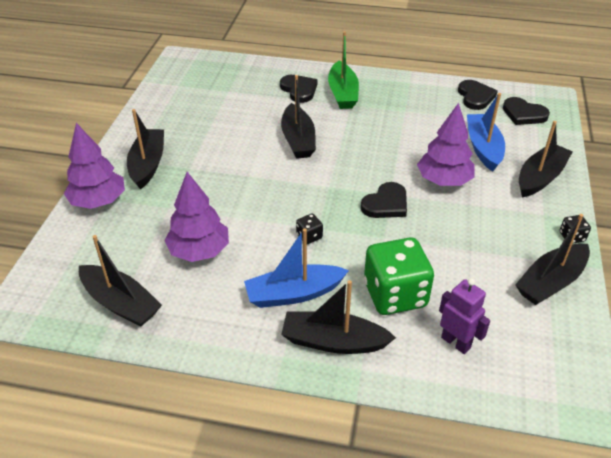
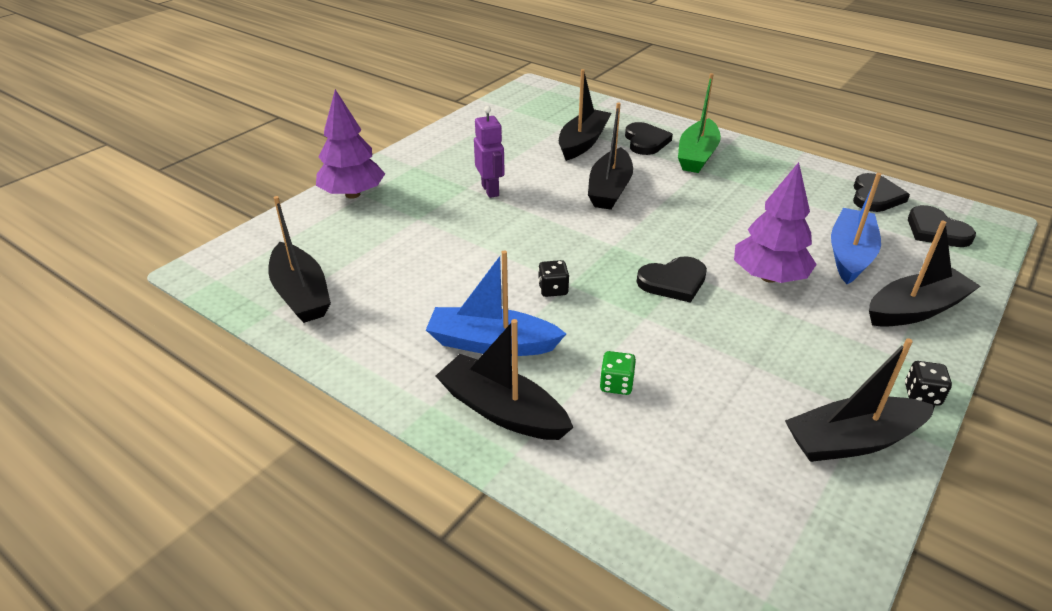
camera: 25 degrees right, 5 degrees down
black boat [127,109,164,190] -> black boat moved to [559,69,611,161]
purple tree [164,172,229,262] -> none
green dice [364,237,434,315] -> green dice [600,351,636,395], size x0.42
purple robot [439,278,490,354] -> purple robot moved to [474,106,505,198]

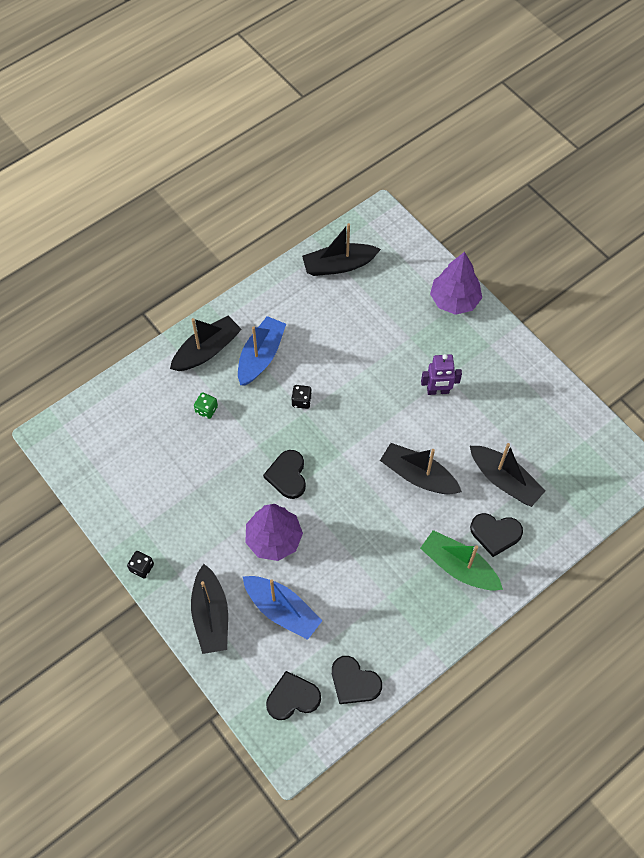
camera: 105 degrees right, 25 degrees up
black boat [785,338,935,462] -> none

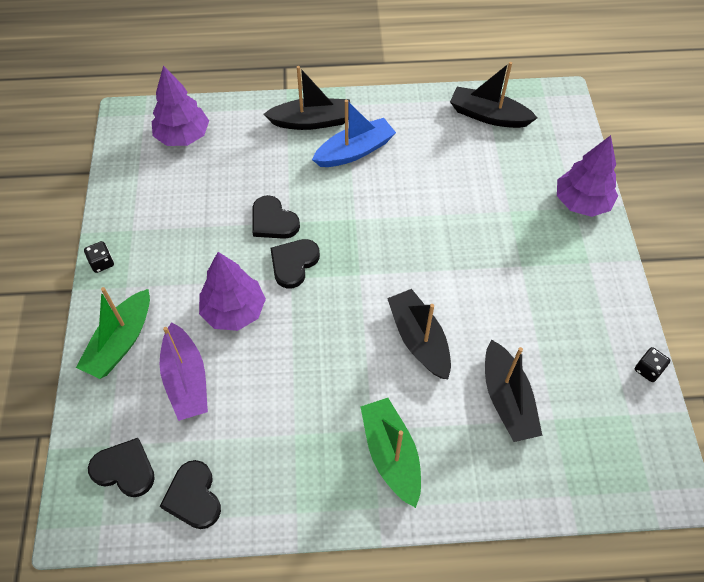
camera: 35 degrees right, 5 degrees down
black boat [191,564,228,654] -> green boat [76,287,150,379]
green dice [194,392,218,419] -> none
blue boat [243,576,323,640] -> purple boat [160,322,208,421]
black dice [292,385,312,409] -> black dice moved to [635,347,670,382]
purple robot [421,354,462,395] -> none
black heart [470,513,523,557] -> black heart moved to [252,195,300,239]
none -> purple tree [152,66,209,146]

